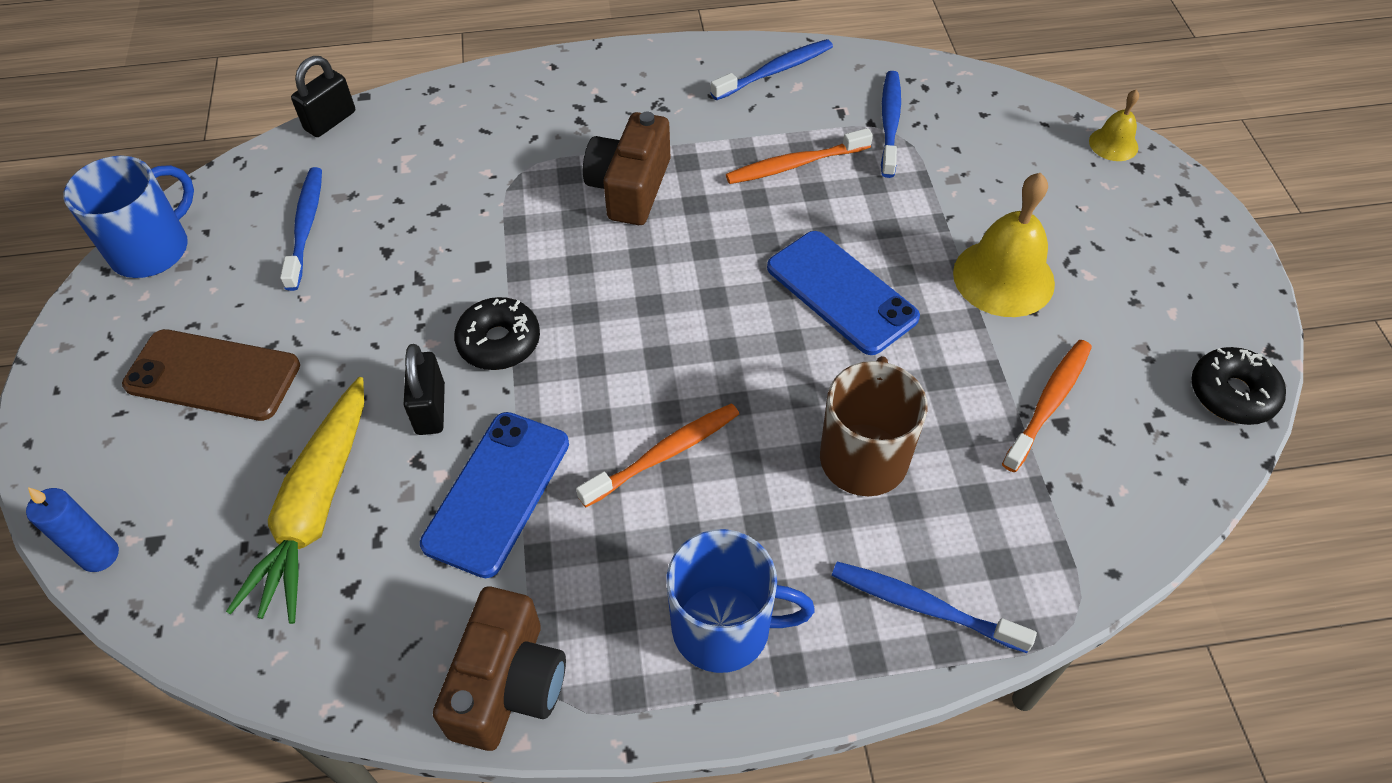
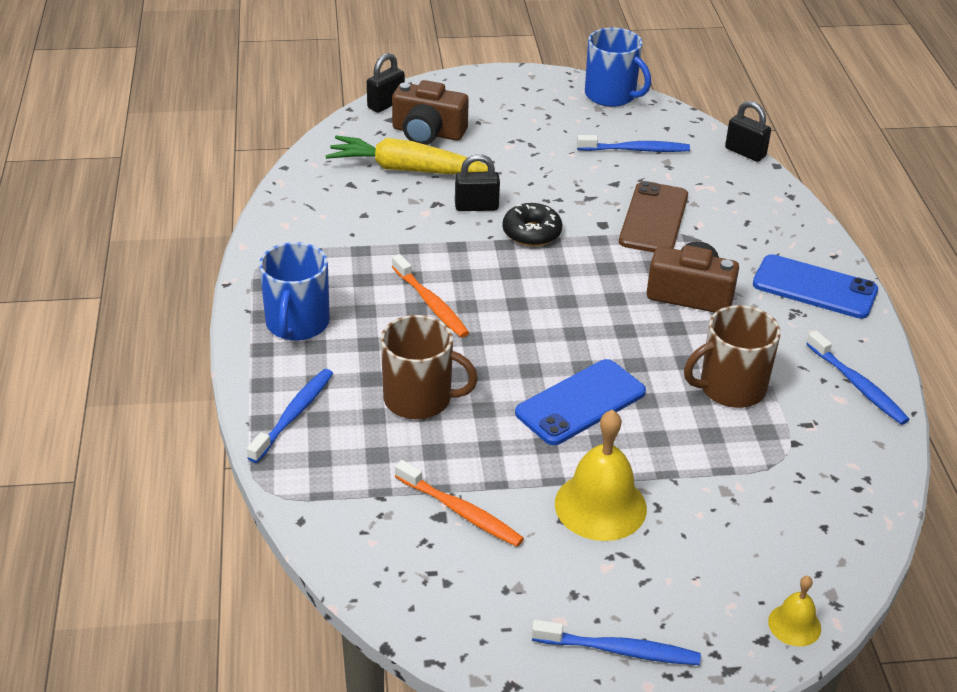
camera: 90 degrees right, 15 degrees down
blue candle [26,487,119,572] -> black padlock [367,53,405,113]
brown phone [122,329,300,421] -> brown phone moved to [619,181,688,252]
blue phone [420,412,569,578] -> blue phone moved to [753,254,878,319]
brown camera [433,587,566,751] -> brown camera moved to [392,80,469,145]
orange toothbrush [726,128,873,184] -> brown mug [684,305,781,408]
blue toothbrush [881,71,901,178] -> blue toothbrush moved to [532,620,701,665]
black donut [1192,347,1286,425] -> none

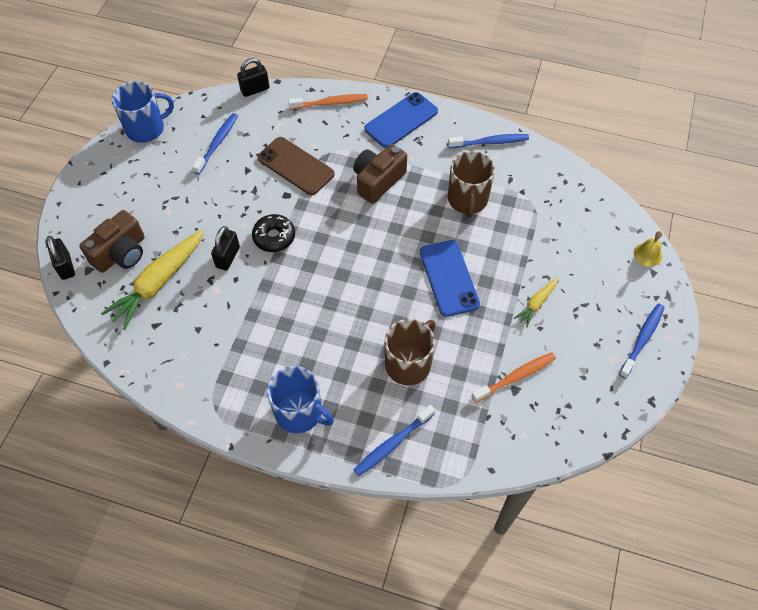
camera: 65 degrees left, 20 degrees up
blue toothbrush [247,369,333,463] -> blue toothbrush turned 90 degrees counterclockwise [354,405,435,476]
orange toothbrush [392,254,469,338] -> orange toothbrush moved to [288,94,368,110]
yellow bell [555,410,647,541] -> yellow carrot [514,277,558,327]

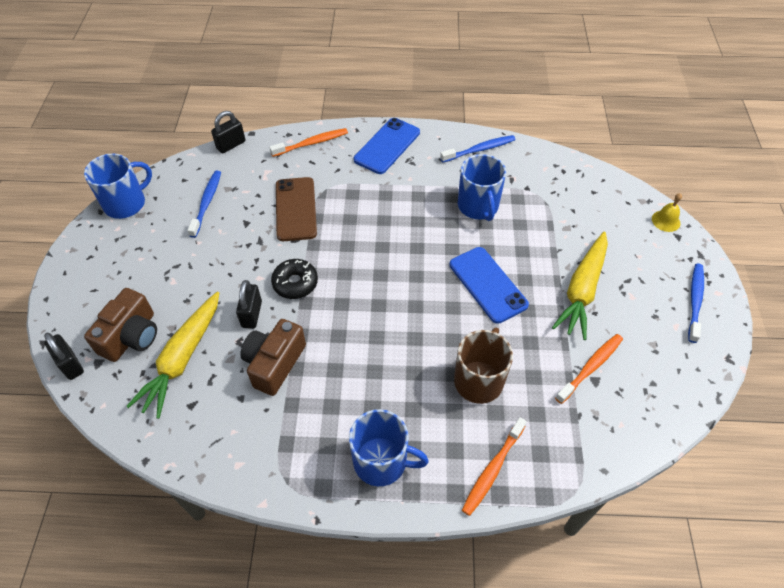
camera: 15 degrees left, 5 degrees down
brown phone [257,137,335,195] -> brown phone turned 60 degrees clockwise [276,177,317,241]
brown camera [353,144,407,204] -> brown camera moved to [240,319,306,396]
blue toothbrush [354,405,435,476] -> orange toothbrush [462,417,527,516]
brown mug [448,151,495,217] -> blue mug [458,154,506,221]
yellow carrot [514,277,558,327] -> yellow carrot [552,231,608,340], size x1.97

